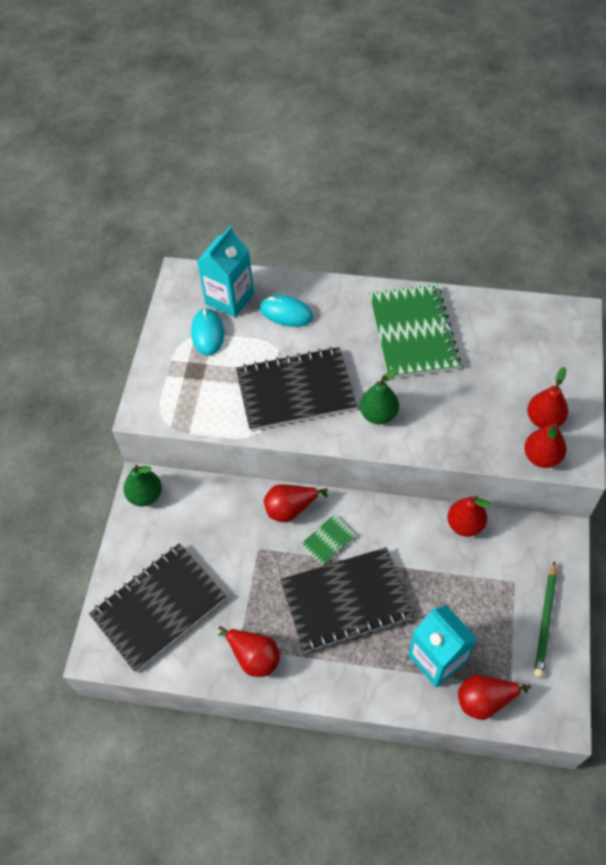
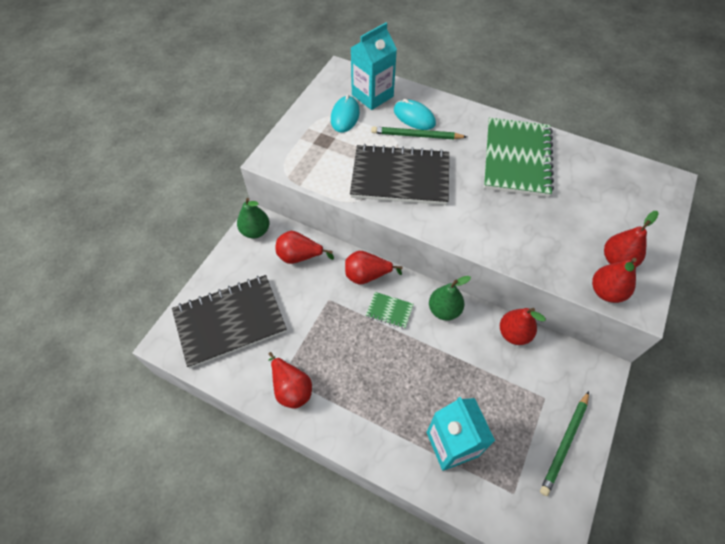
camera: 15 degrees right, 0 degrees up
black notebook [281,547,413,652] -> none
green notebook [301,515,356,566] -> green notebook turned 45 degrees clockwise [366,292,414,329]
green pear [360,368,399,424] -> green pear moved to [429,276,471,321]
red pear [458,675,531,720] -> red pear moved to [275,231,334,264]
none -> green pencil [371,126,467,139]

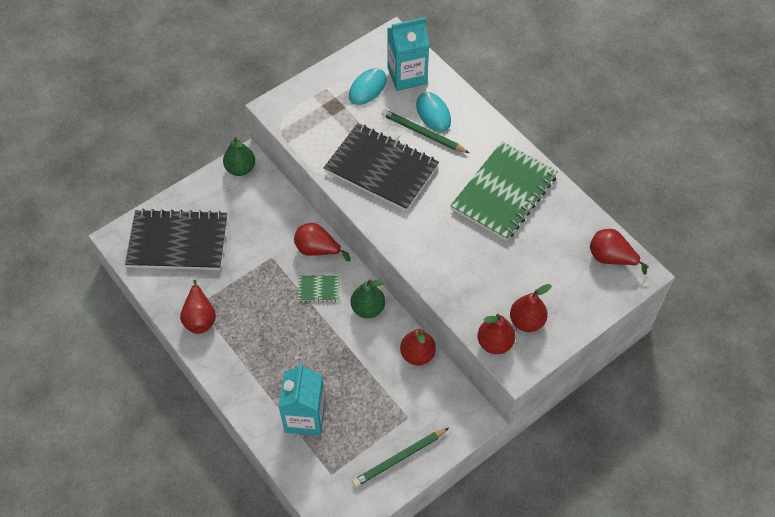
camera: 25 degrees right, 0 degrees up
red pear [275,231,334,264] -> red pear moved to [590,229,649,275]
green notebook [366,292,414,329] -> green notebook turned 45 degrees counterclockwise [298,275,340,302]

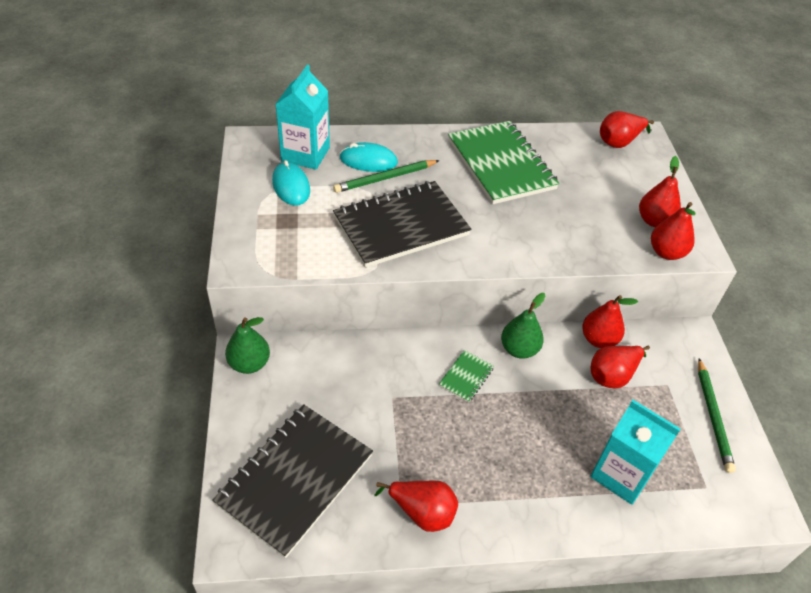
camera: 60 degrees left, 10 degrees down
red pear [294,223,351,262] -> red pear moved to [591,346,650,388]

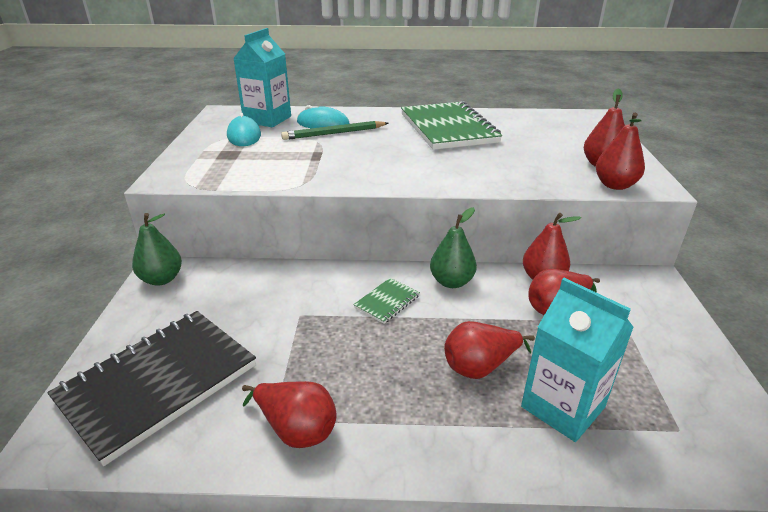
camera: 10 degrees right, 15 degrees down
black notebook [333,181,471,268] -> none
red pear [600,111,654,148] -> red pear moved to [444,321,535,379]
green pencil [698,358,736,473] -> none

